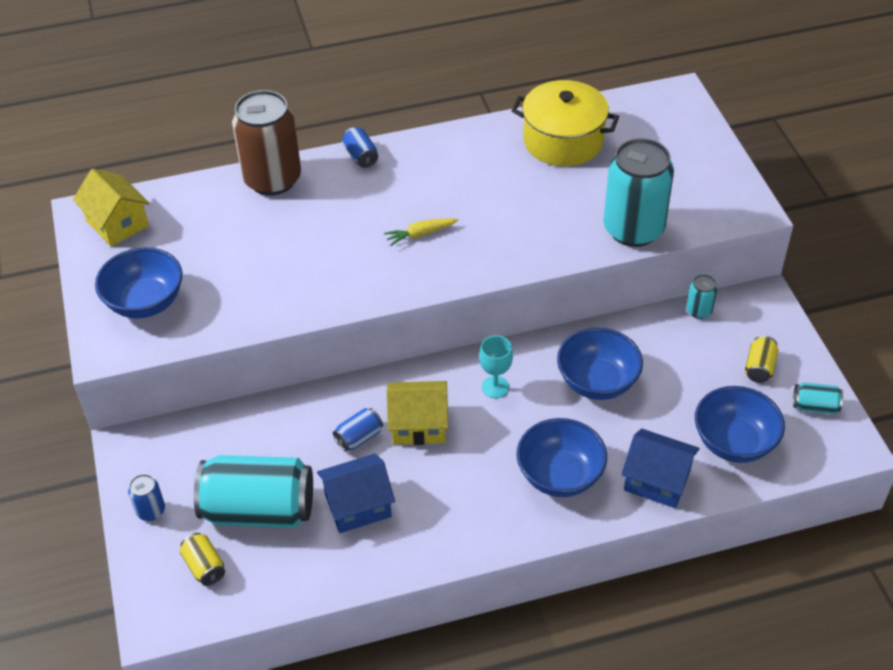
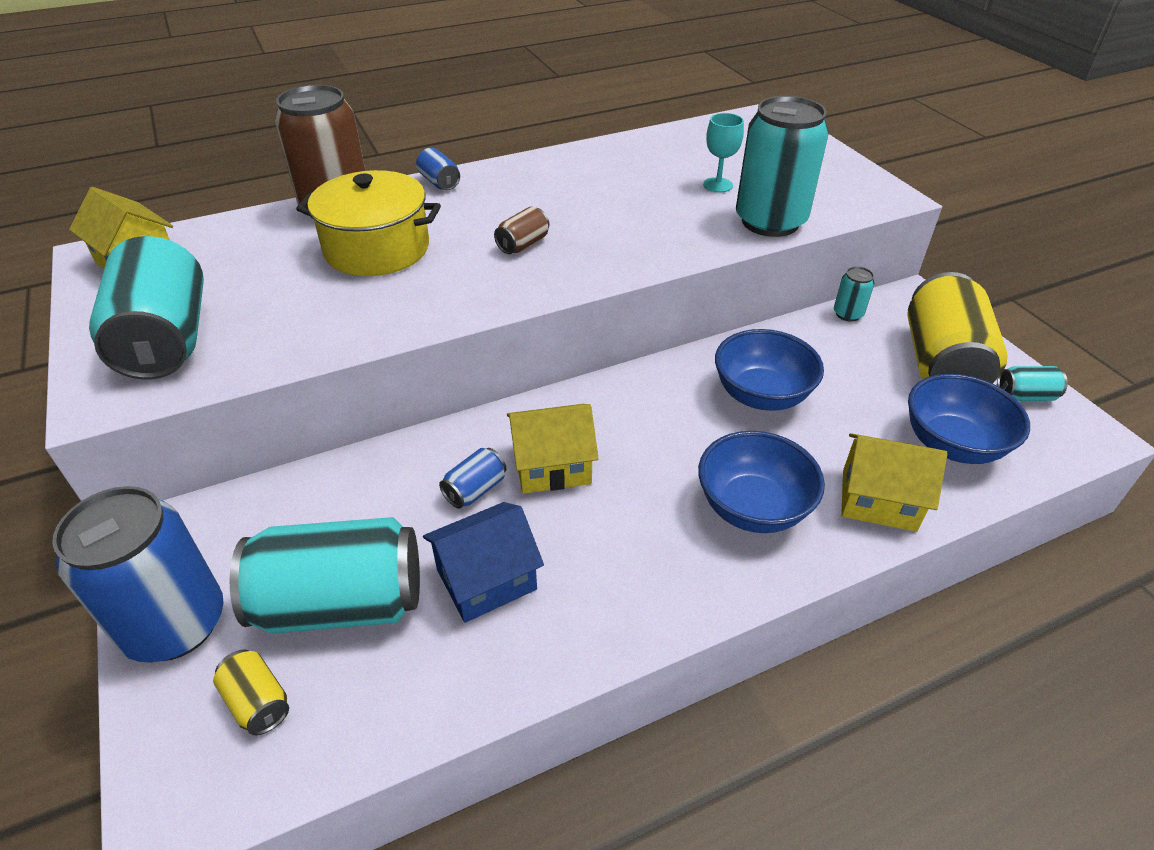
camera: 10 degrees left, 5 degrees down
blue bowl [95,247,183,318] -> turquoise can [89,236,204,379]
blue can [128,474,165,521] -> blue can [52,486,223,663], size x2.29
yellow carrot [384,218,458,246] -> brown can [494,206,549,254]
turquoise goblet [479,335,513,398] -> turquoise goblet moved to [703,113,744,192]
yellow pot [511,80,619,166] -> yellow pot moved to [296,170,441,276]
blue house [621,429,700,508] -> yellow house [841,433,947,532]
yellow can [745,336,779,383] -> yellow can [907,272,1008,384], size x2.29

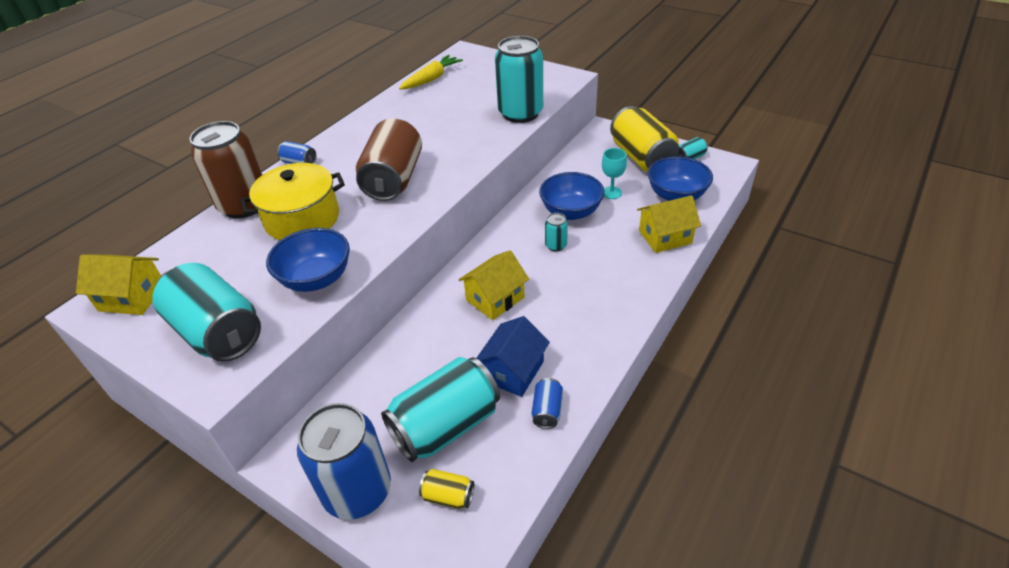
camera: 30 degrees left, 0 degrees up
blue can [439,448,506,509] -> blue can moved to [531,378,563,429]
brown can [494,206,549,254] -> brown can [356,119,422,201], size x2.29
blue bowl [698,431,825,533] -> blue bowl moved to [266,228,350,292]
turquoise goblet [703,113,744,192] -> turquoise goblet moved to [602,148,627,199]
turquoise can [834,266,875,322] -> turquoise can moved to [545,213,568,251]
none -> yellow carrot [399,55,463,89]

